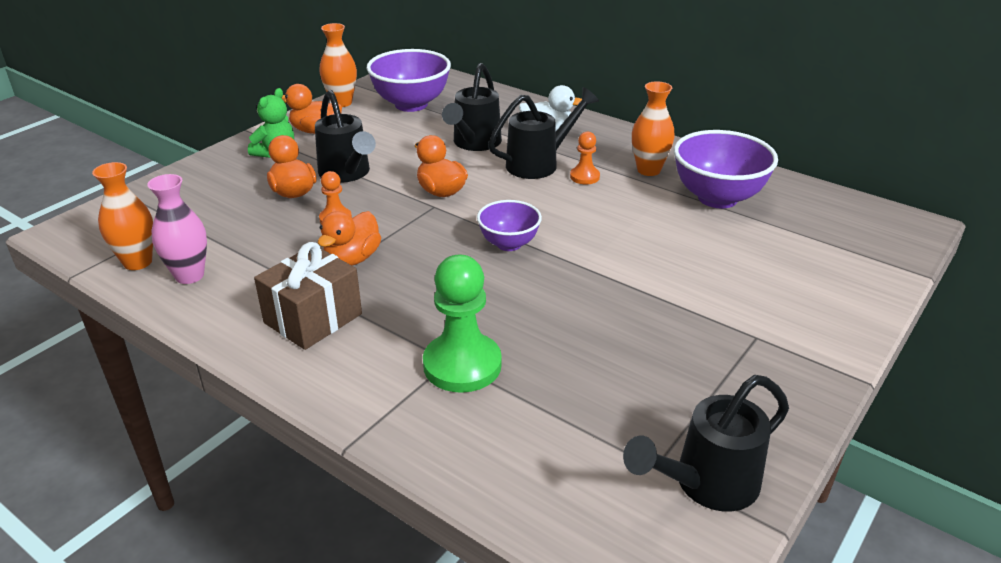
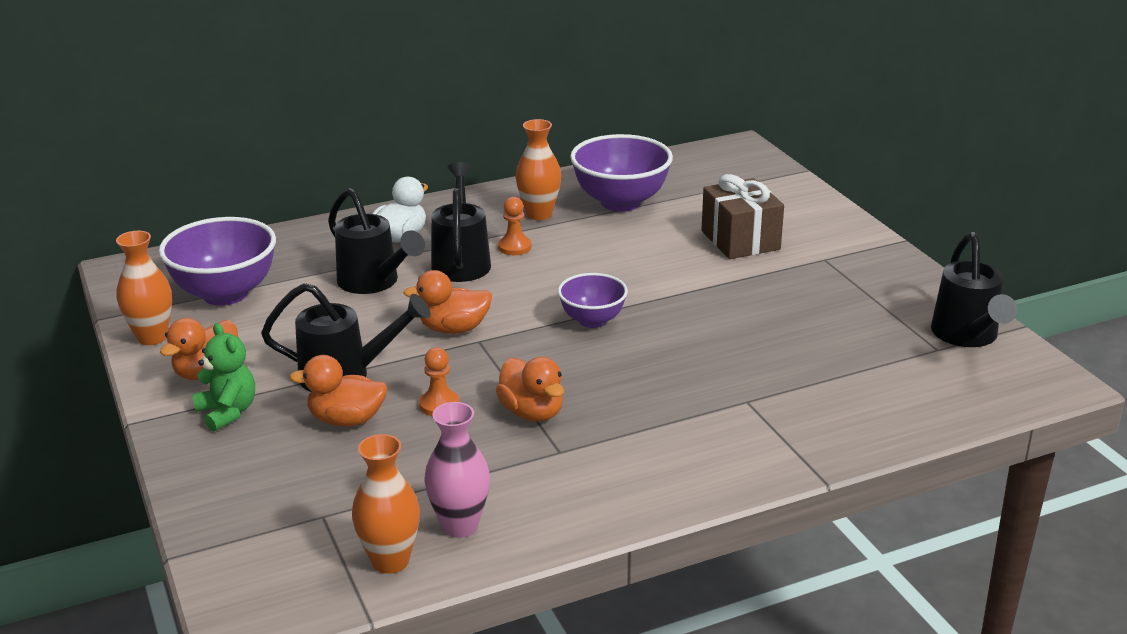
camera: 60 degrees left, 5 degrees down
brown gift [254,242,362,350] -> brown gift moved to [701,174,784,259]
green pawn [423,255,502,393] -> none

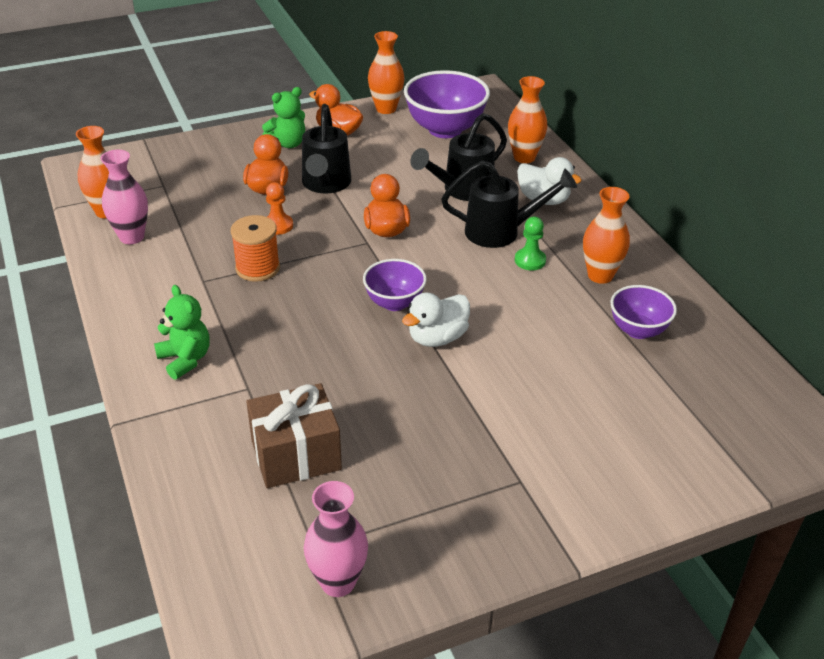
camera: 90 degrees right, 10 degrees up
orange duck [496,357,564,421] -> orange spool [231,215,280,282]
orange pawn [498,197,531,255] -> green pawn [515,217,546,270]
purple bowl [570,134,673,212] -> purple bowl [611,285,677,339], size x0.59
brown gift [701,174,784,259] -> brown gift moved to [246,383,342,488]
black watering can [931,232,1017,347] -> pink vase [304,481,368,597]
none -> green teddy bear [154,285,210,380]
none -> white duck [402,292,470,347]
none -> orange vase [508,76,548,163]

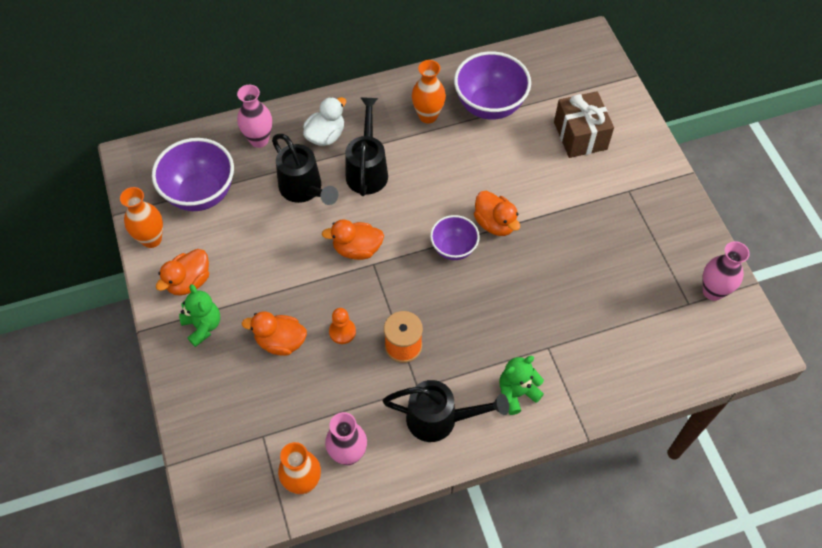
camera: 85 degrees left, 20 degrees up
brown gift [246,383,342,488] -> brown gift moved to [554,91,614,158]
black watering can [302,104,351,193] -> black watering can moved to [383,380,509,442]
white duck [402,292,470,347] -> orange duck [474,191,520,236]
orange vase [508,76,548,163] -> pink vase [237,85,272,148]
green pawn [515,217,546,270] -> none
purple bowl [611,285,677,339] -> purple bowl [454,51,531,120], size x1.69

